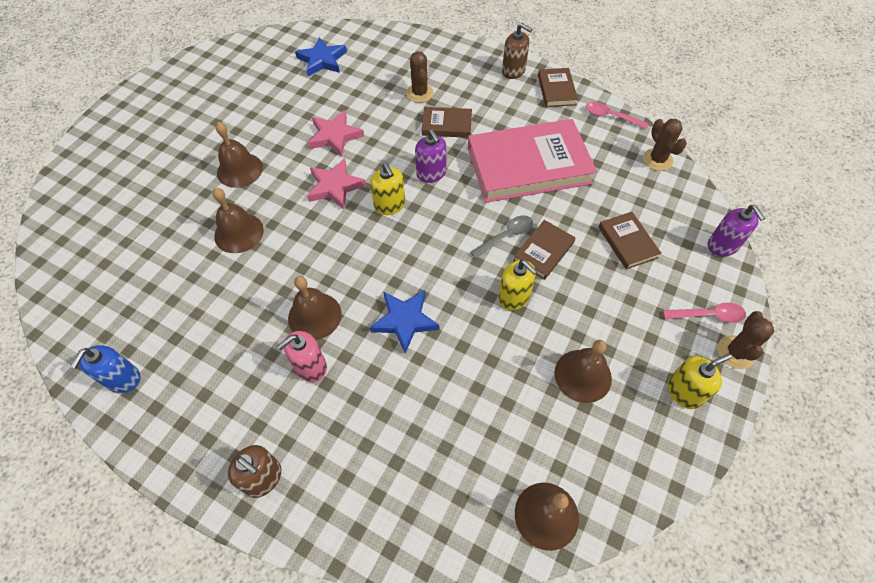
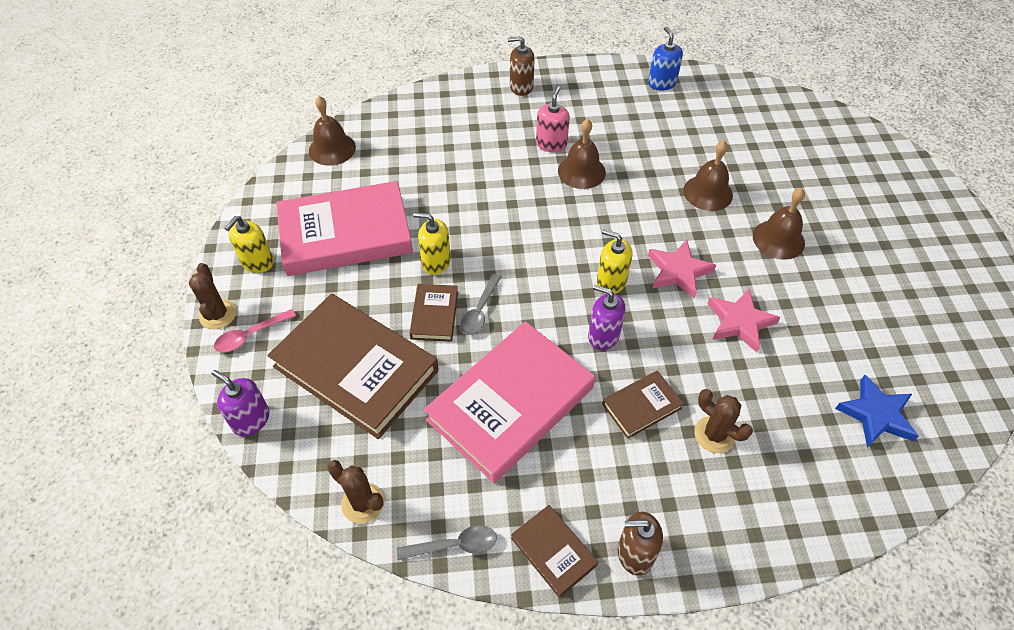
camera: 145 degrees right, 5 degrees down
blue star [370,290,439,353] -> none
brown bell [554,340,612,403] -> pink book [276,181,413,276]
pink spoon [586,102,649,129] -> grey spoon [397,525,497,560]
brown book [598,212,661,270] -> brown book [267,294,439,439], size x2.16

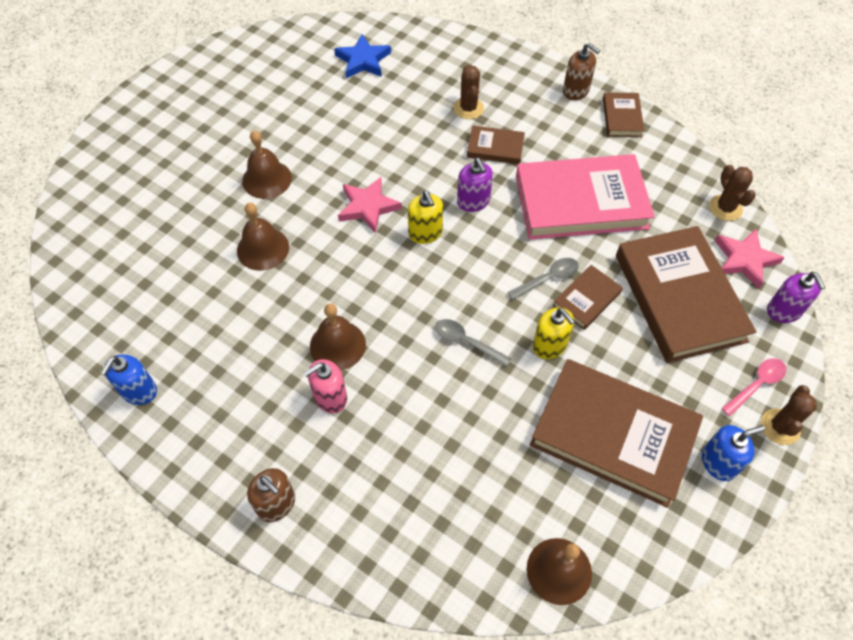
camera: 140 degrees left, 5 degrees up
pink spoon [214,309,296,352] -> pink spoon turned 45 degrees counterclockwise [721,358,786,416]
yellow soap dispenser [225,216,274,273] -> blue soap dispenser [702,425,765,481]
pink book [276,181,413,276] -> brown book [530,359,703,508]
grey spoon [397,525,497,560] -> grey spoon moved to [435,319,511,367]
pink star [707,289,781,352] -> pink star moved to [715,229,785,289]

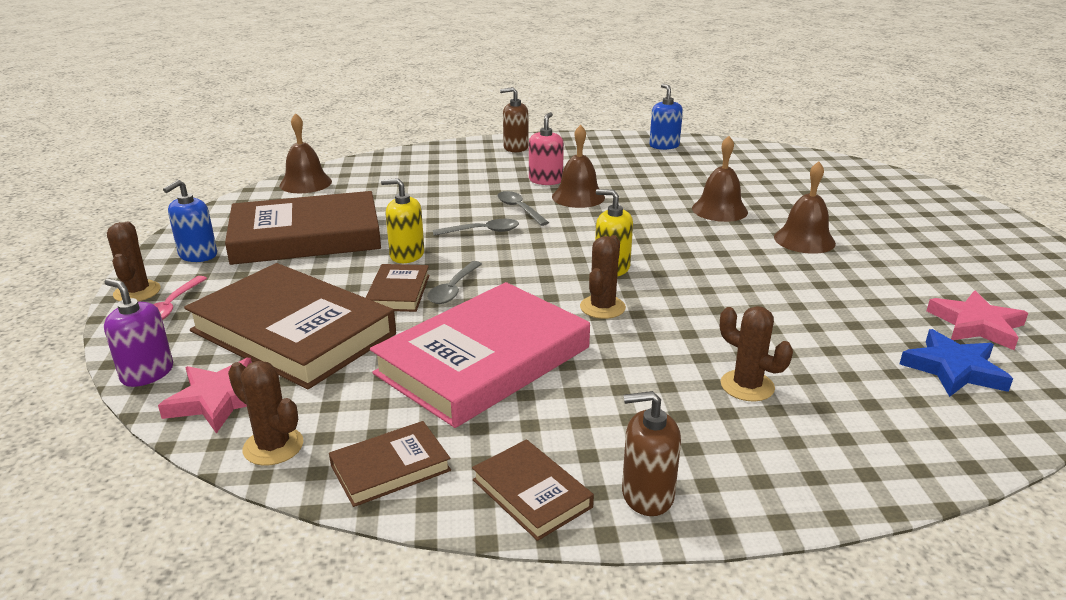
camera: 140 degrees right, 30 degrees down
pink star [338,177,402,233] -> pink star moved to [927,291,1028,350]
purple soap dispenser [457,158,493,212] -> brown cactus [580,235,626,319]
brown book [467,125,525,164] -> brown book moved to [329,421,451,507]
none -> grey spoon [498,191,549,226]

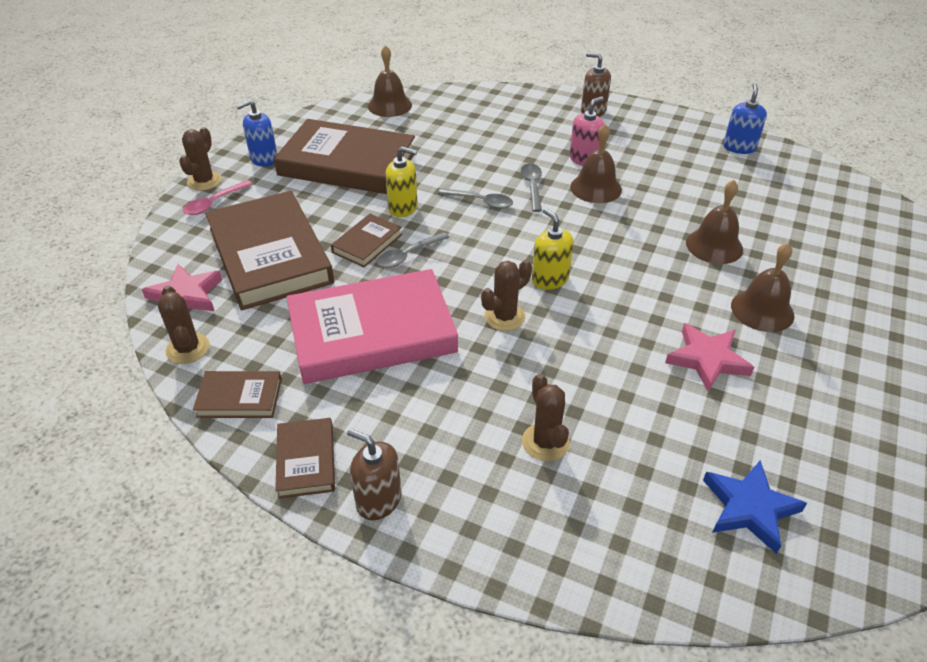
camera: 30 degrees right, 15 degrees up
purple soap dispenser [104,278,173,387] -> none
yellow soap dispenser [381,178,424,263] -> yellow soap dispenser turned 150 degrees clockwise [385,146,418,217]
pink star [927,291,1028,350] -> pink star moved to [665,323,754,392]

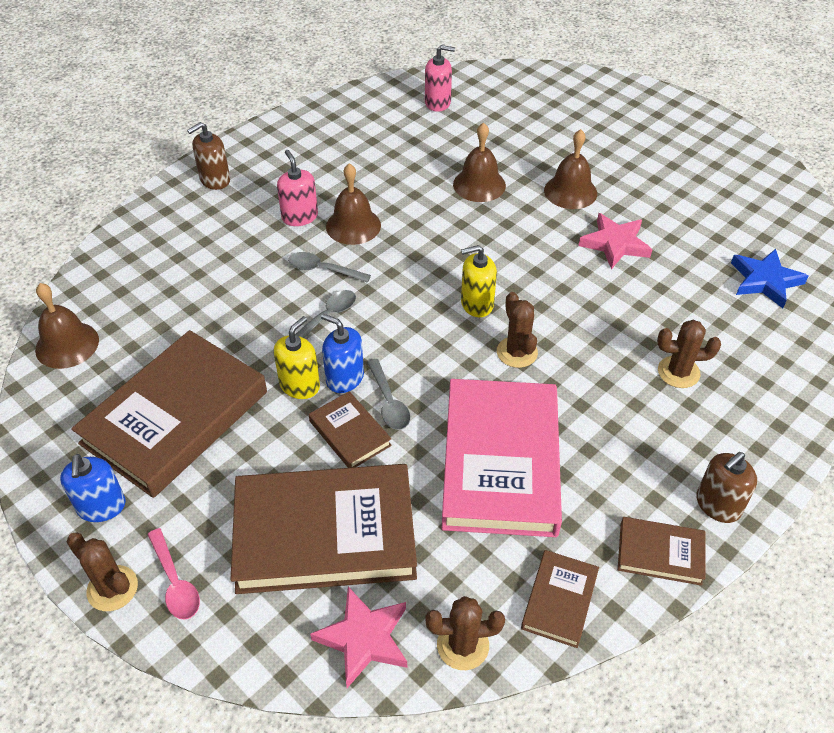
camera: 70 degrees left, 5 degrees up
blue soap dispenser [723,83,767,154] -> blue soap dispenser moved to [321,314,364,393]
none -> pink soap dispenser [425,45,455,112]

